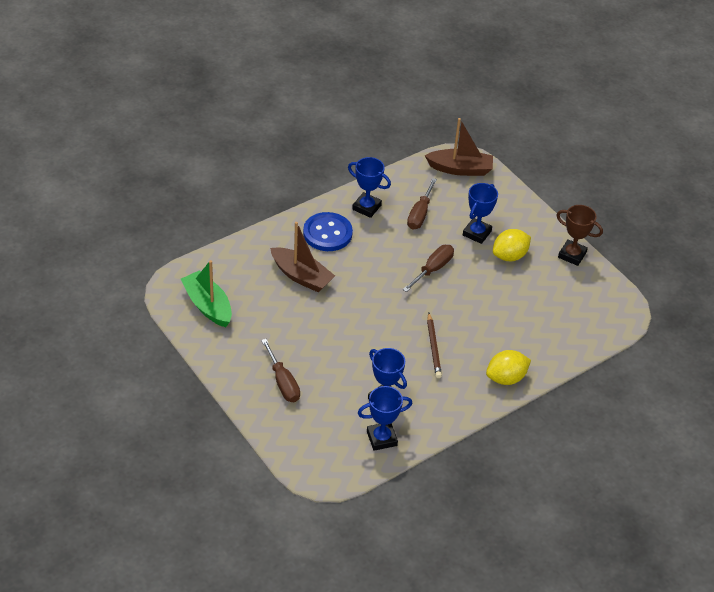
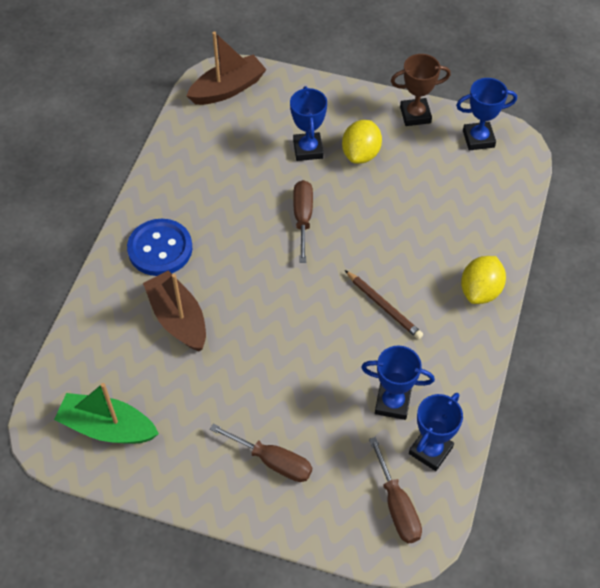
camera: 35 degrees left, 10 degrees up
brown boat [270,222,335,293] -> brown boat turned 120 degrees counterclockwise [143,271,206,351]
blue trophy [348,157,391,218] -> blue trophy moved to [456,78,517,150]
brown screwdriver [407,178,437,230] -> brown screwdriver moved to [369,437,422,544]

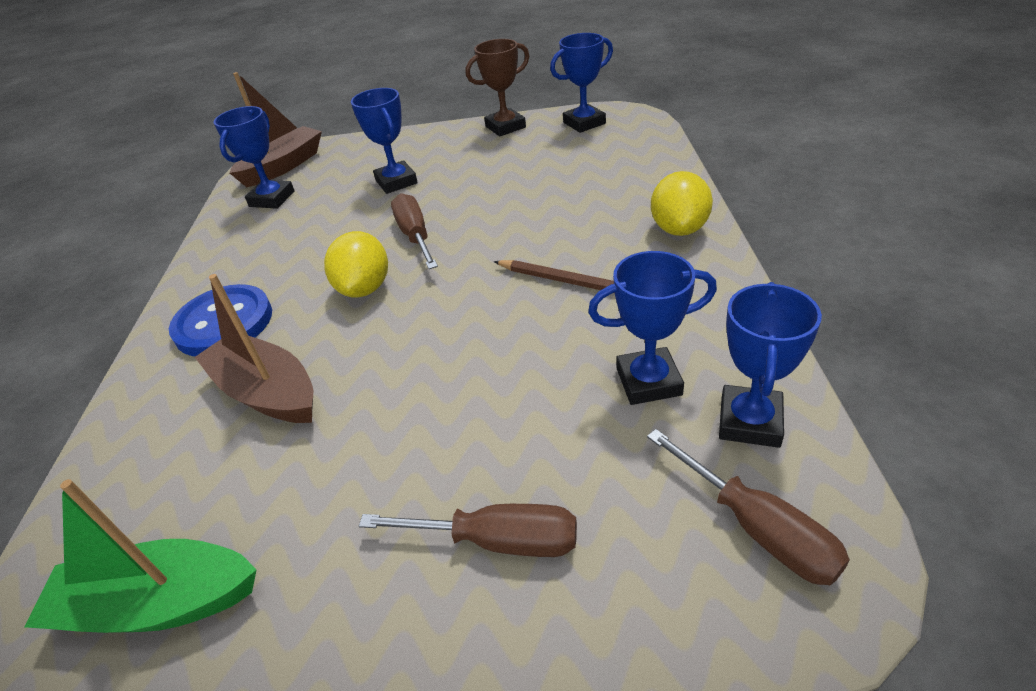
camera: 15 degrees left, 15 degrees down
yellow lemon [342,120,382,164] -> yellow lemon moved to [324,231,388,298]
none -> blue trophy [213,106,295,209]

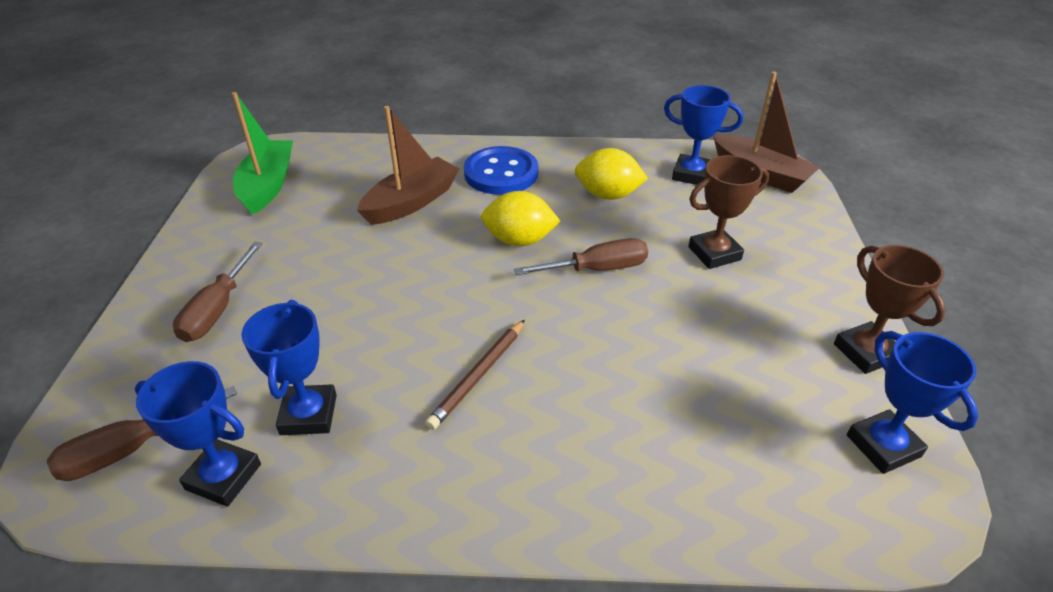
camera: 90 degrees right, 0 degrees up
blue trophy [351,88,418,194] -> brown trophy [688,155,769,269]
yellow lemon [651,171,713,236] -> yellow lemon moved to [575,148,648,200]

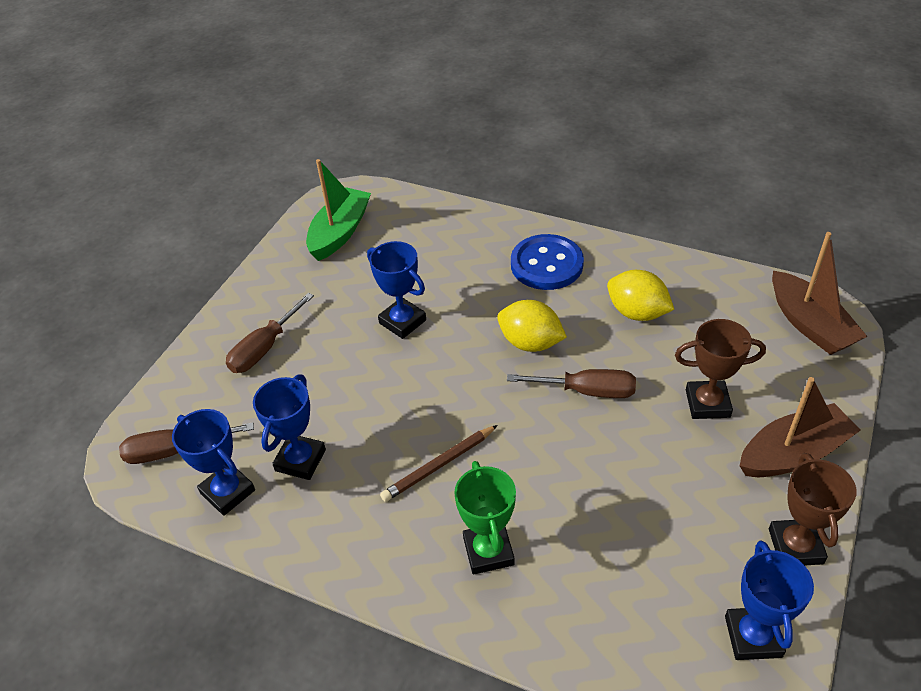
camera: 25 degrees right, 5 degrees up
brown boat [357,106,459,225] -> brown boat moved to [740,377,861,477]
blue trophy [664,85,743,185] -> blue trophy moved to [367,241,426,339]
none -> green trophy [454,461,516,575]

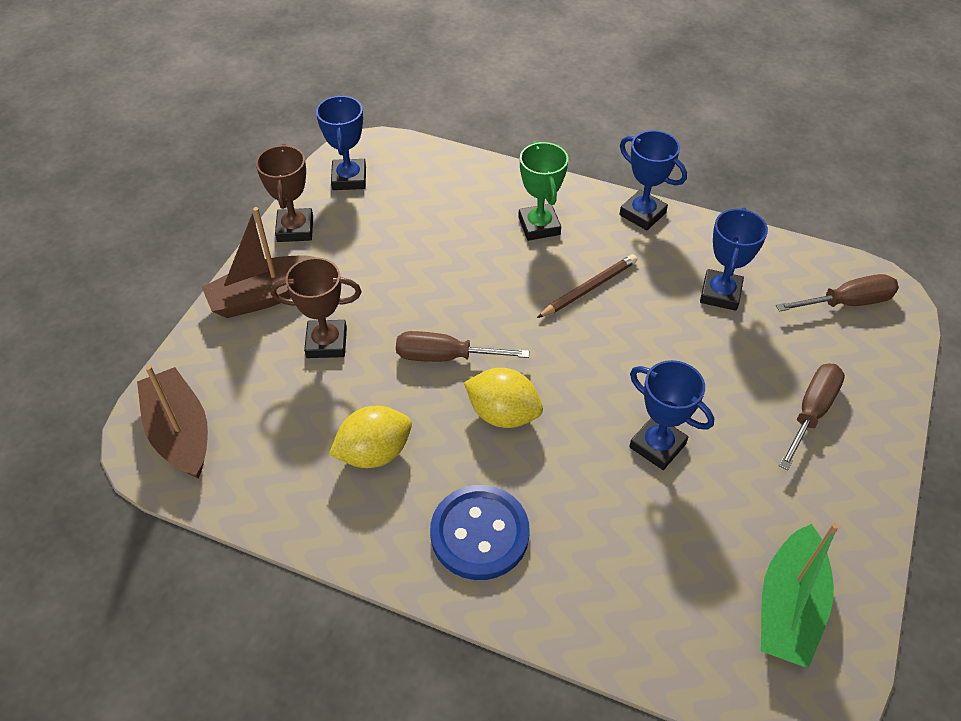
camera: 175 degrees right, 5 degrees up
blue trophy [172,409,255,516] -> blue trophy moved to [619,130,687,230]
yellow lemon [607,270,674,321] -> yellow lemon turned 60 degrees counterclockwise [329,406,412,468]

